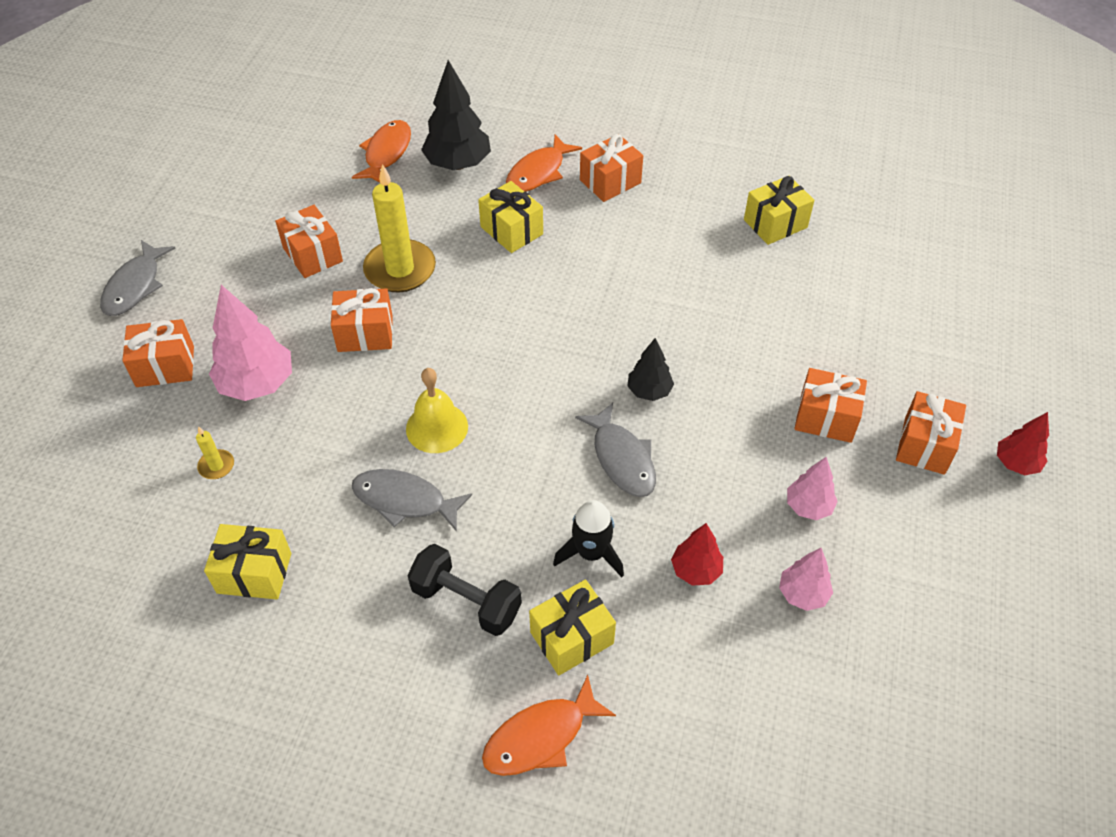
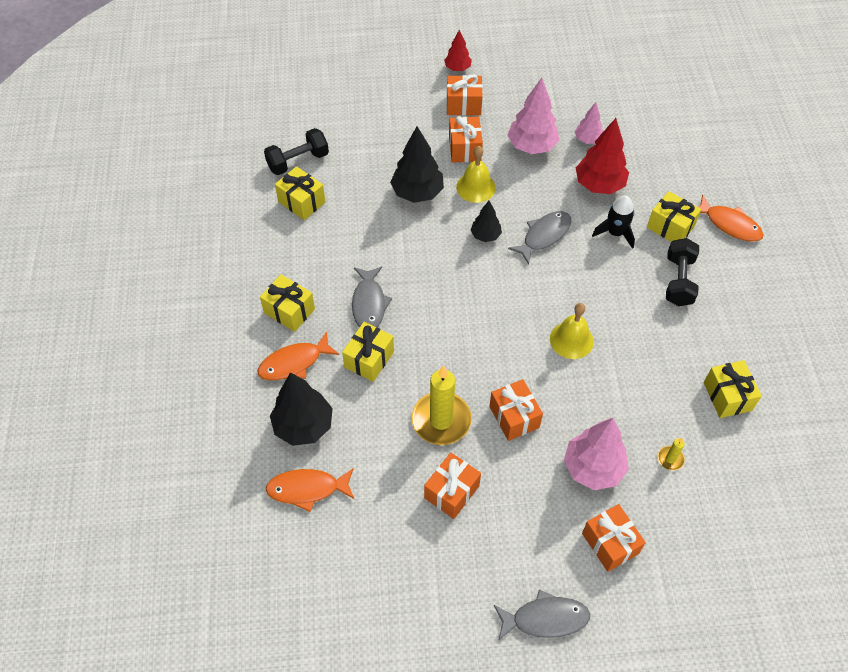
camera: 110 degrees left, 5 degrees up
grey fish [352,469,472,532] -> grey fish moved to [352,266,392,328]
orange fish [506,134,582,192] -> orange fish turned 135 degrees clockwise [257,332,339,380]
orange gift [580,134,643,202] -> yellow gift [260,274,315,332]
red tree [671,523,723,586] -> red tree [576,118,629,194], size x1.76
pink tree [787,457,838,520] -> pink tree [507,78,559,154], size x1.76
none -> black dumbbell [264,128,329,175]
none -> black tree [390,126,444,203]
none -> yellow bell [456,146,496,203]

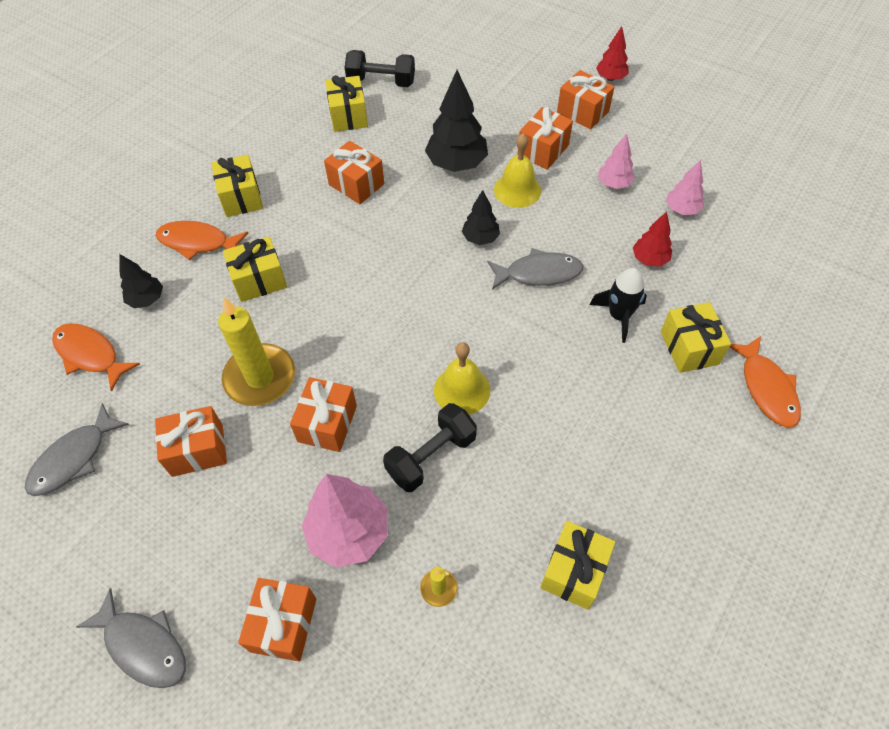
camera: 40 degrees right, 0 degrees up
black tree [270,372,333,446] -> black tree [119,254,163,308], size x0.57
grey fish [352,266,392,328] -> grey fish moved to [25,403,129,496]
pink tree [507,78,559,154] -> pink tree [598,134,635,189], size x0.57
red tree [576,118,629,194] -> red tree [633,211,672,267], size x0.57
black dumbbell [666,238,699,306] -> black dumbbell moved to [383,403,477,492]
none -> orange gift [324,141,384,204]

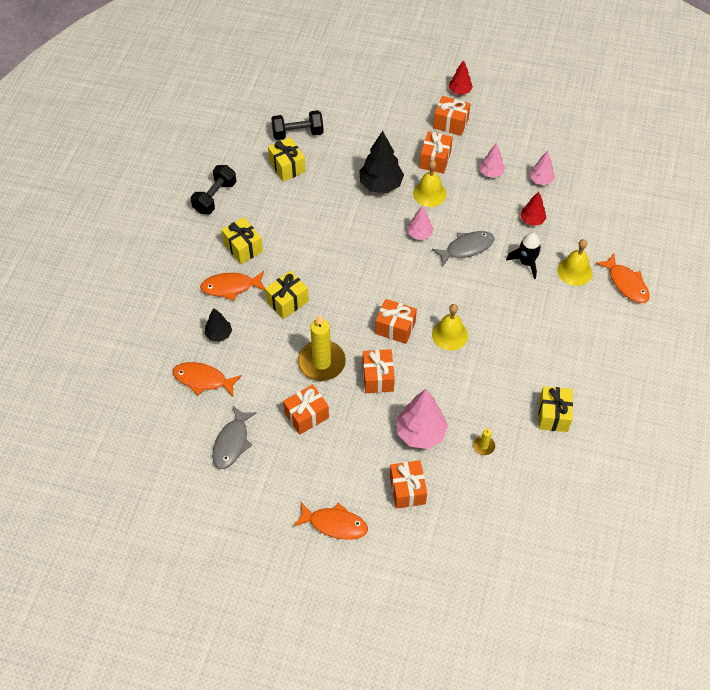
camera: 20 degrees left, 0 degrees up
grey fish [76,588,186,688] -> orange fish [293,502,368,540]
orange gift [324,141,384,204] -> orange gift moved to [375,299,417,344]
black dumbbell [383,403,477,492] -> black dumbbell moved to [191,165,236,214]
black tree [462,190,500,245] -> pink tree [407,206,434,240]
yellow gift [661,302,731,373] -> yellow bell [557,239,592,286]

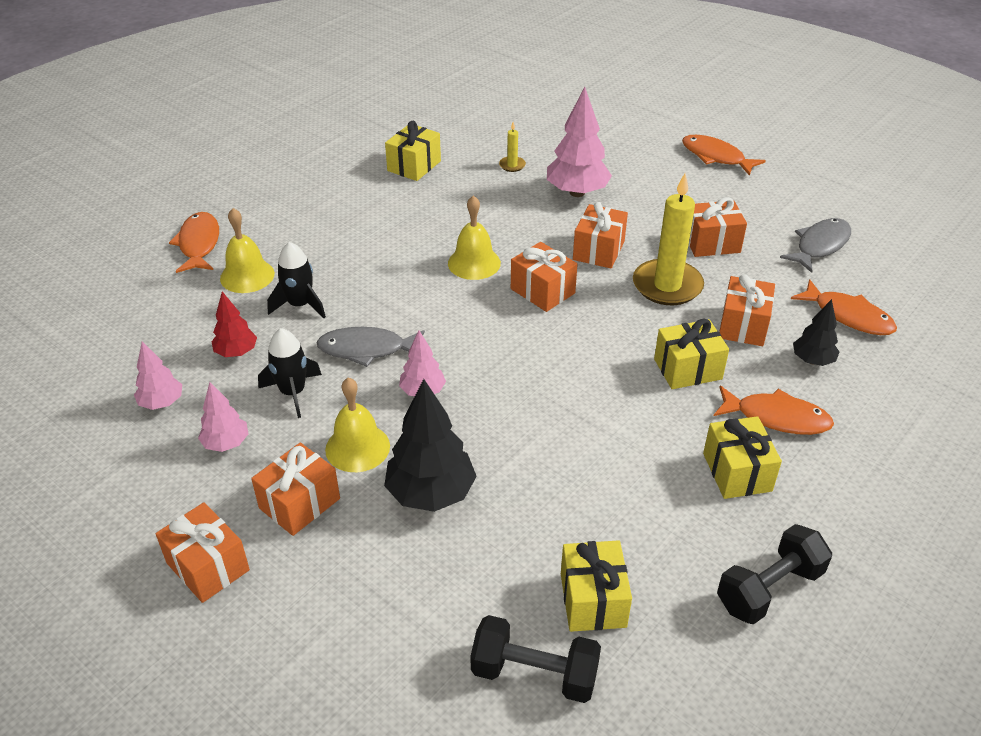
camera: 155 degrees left, 15 degrees down
orange gift [390,460,427,509] -> orange gift moved to [719,274,775,346]
red tree [449,60,473,95] -> none
none -> black rocket [258,328,322,418]

